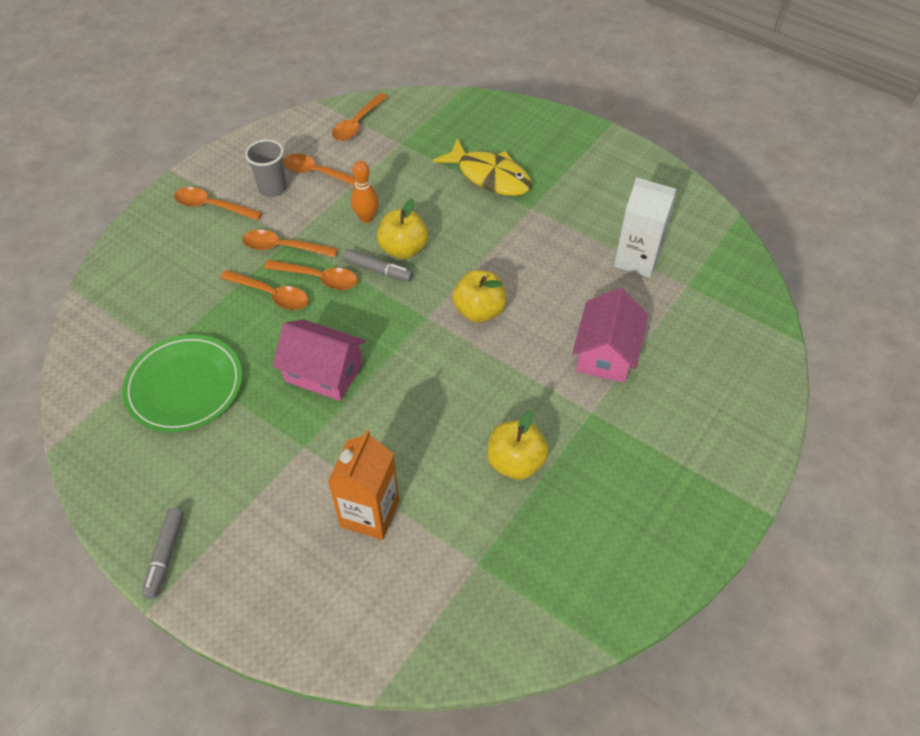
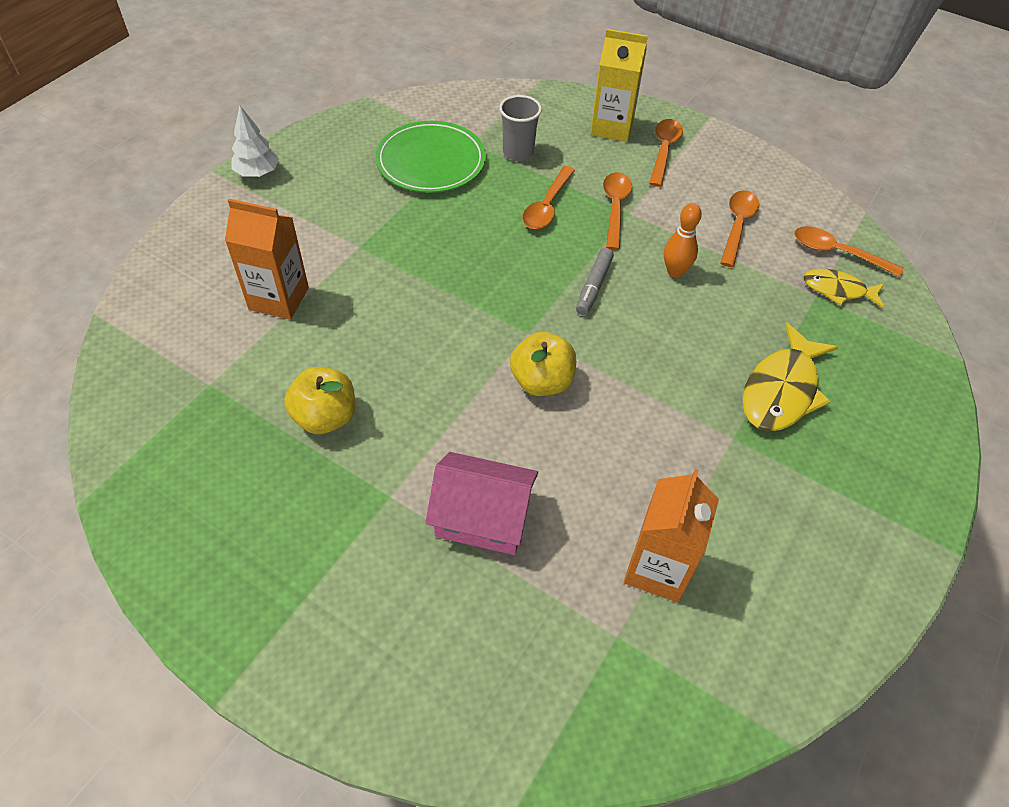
camera: 85 degrees right, 0 degrees up
grey marker [142,508,184,599] -> white tree [231,106,279,177]
grey cup [245,139,287,197] -> grey cup moved to [499,95,542,161]
orange spoon [264,260,358,290] -> none
pink house [273,319,366,401] -> none
yellow apple [377,198,428,259] -> none
white carton [614,177,676,278] -> orange carton [624,469,719,603]
none -> yellow carton [590,29,648,142]
none -> yellow fish [803,269,884,308]

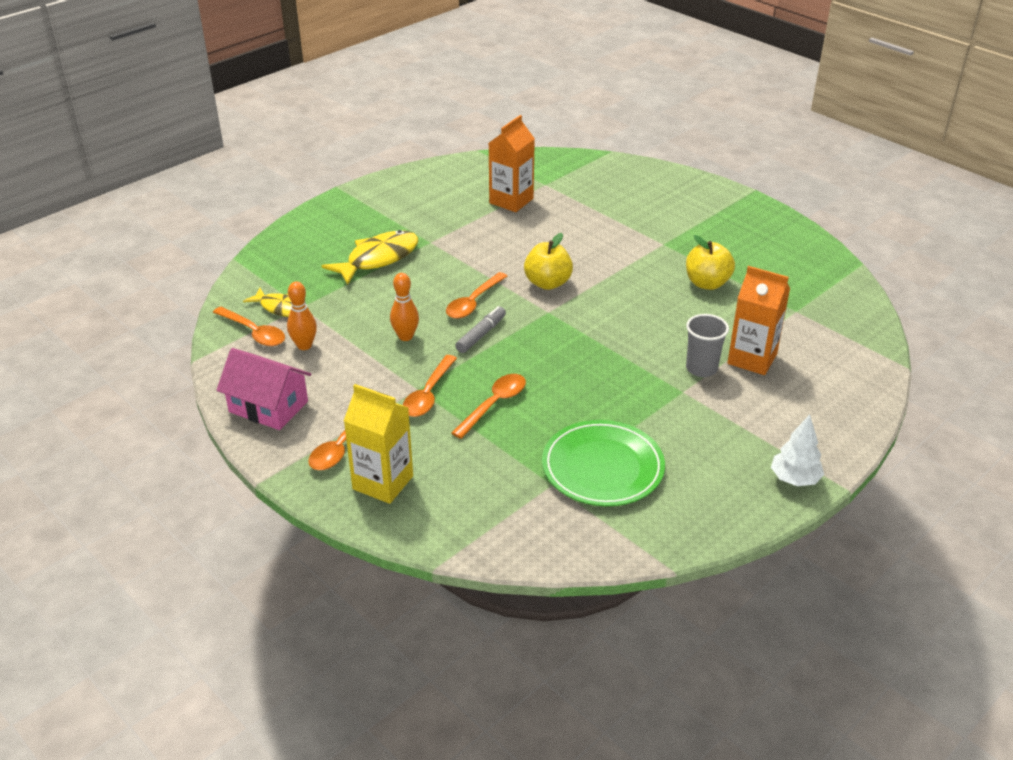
camera: 165 degrees left, 15 degrees down
pink house [425,452,538,555] -> pink house moved to [216,348,311,430]
grey cup [499,95,542,161] -> grey cup moved to [686,314,729,377]
orange spoon [720,190,759,267] -> orange spoon moved to [446,272,508,319]
none -> orange bowling pin [287,281,317,350]

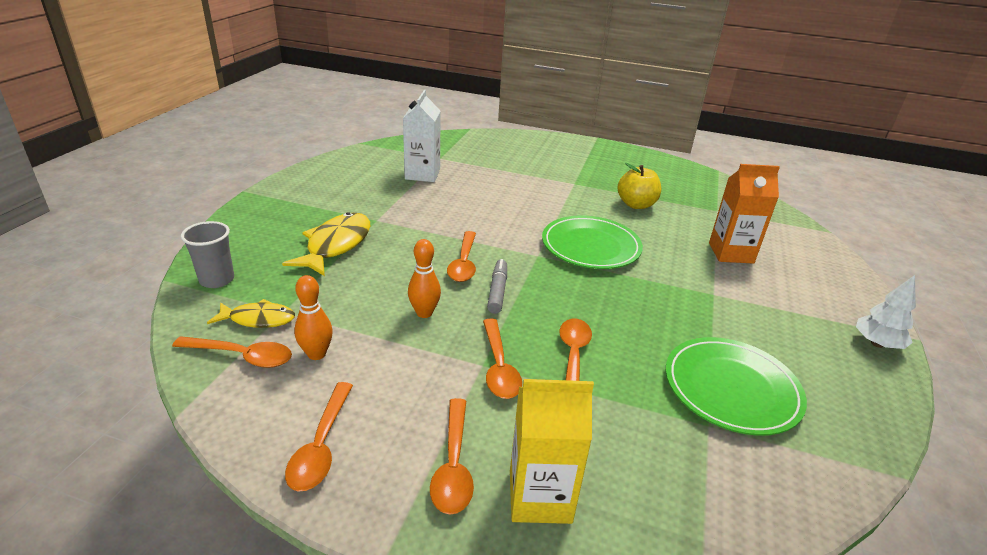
camera: 30 degrees left, 5 degrees down
pink house [216,348,311,430] -> orange spoon [285,382,353,491]
orange carton [489,115,535,212] -> white carton [403,90,441,182]
yellow apple [524,233,573,290] -> none
grey cup [686,314,729,377] -> grey cup moved to [181,221,234,288]
none -> green plate [542,216,643,269]

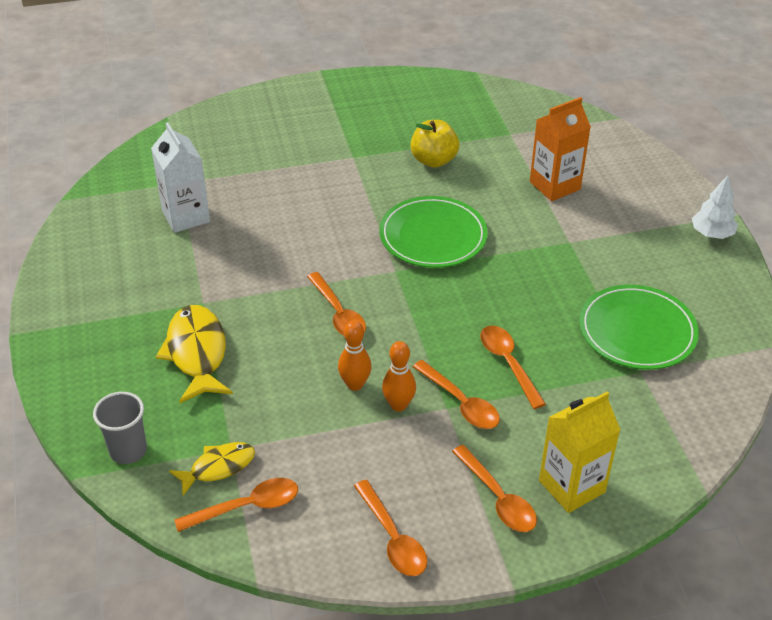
camera: 30 degrees left, 10 degrees up
orange bowling pin [294,275,333,360] -> orange bowling pin moved to [382,341,416,411]
grey marker [487,259,507,314] -> none

